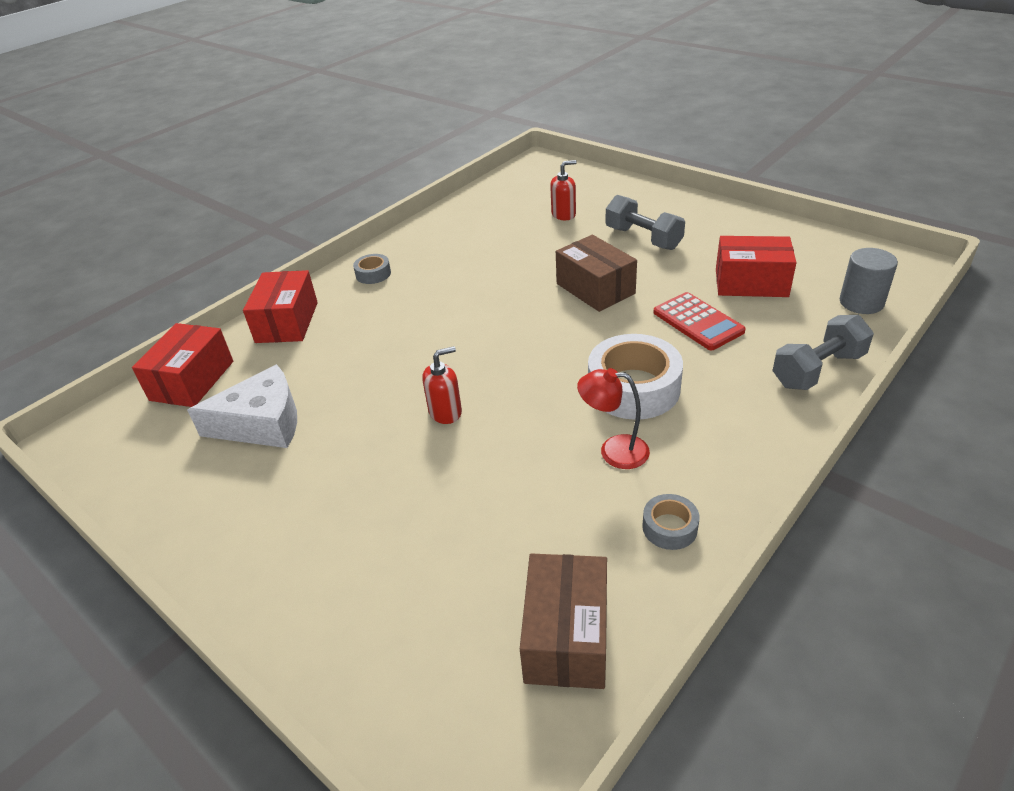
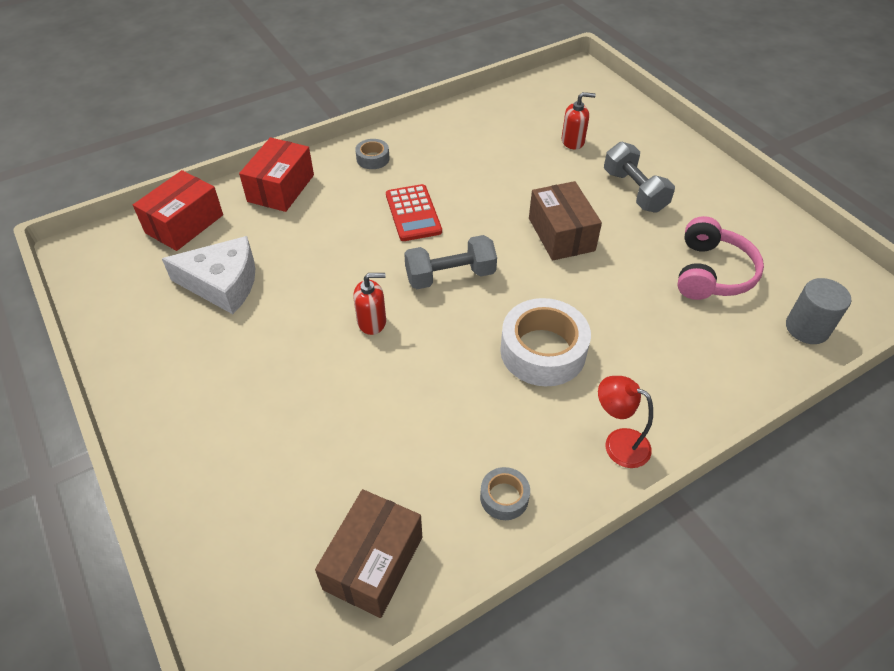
camera: 15 degrees right, 10 degrees up
red lamp [577,368,650,469] -> red lamp moved to [598,376,653,468]
red calculator [653,292,746,350] -> red calculator moved to [386,184,442,241]
red box [716,236,796,297] -> pink headphones [677,216,764,300]
grey dumbbell [772,315,874,390] -> grey dumbbell moved to [404,235,497,289]

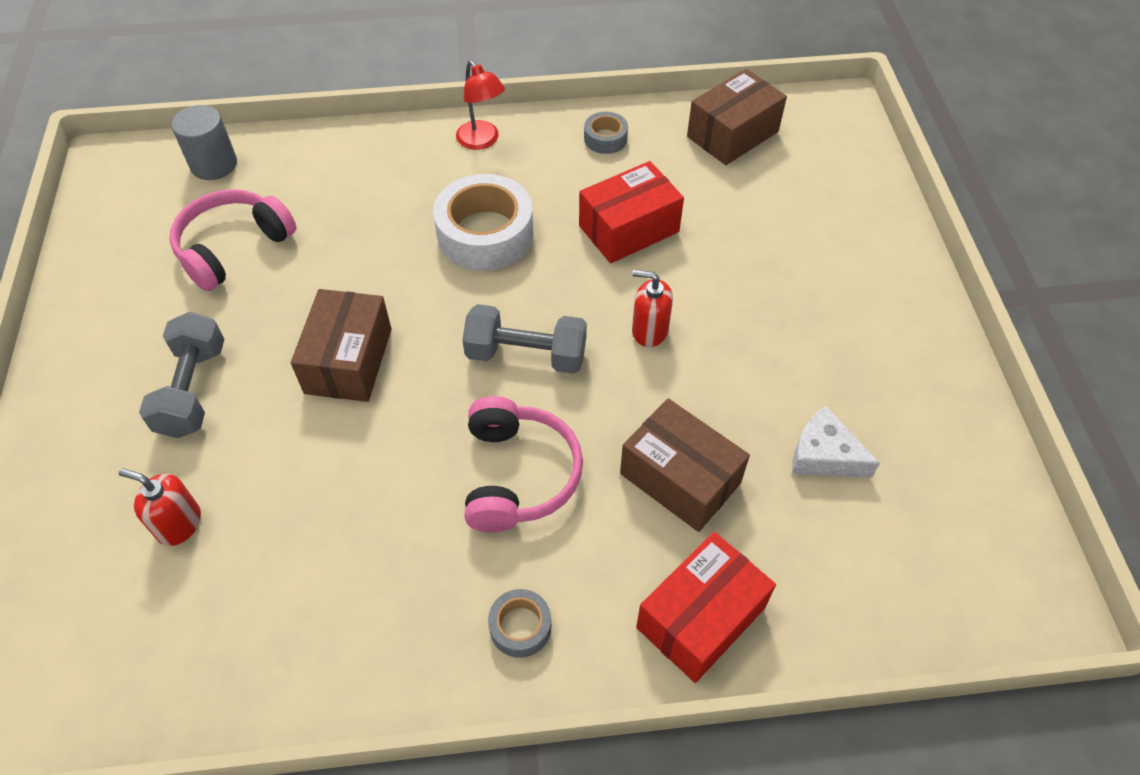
camera: 155 degrees left, 5 degrees up
red box [133,170,223,251] -> red box moved to [579,161,684,263]
white cheese [162,236,255,314] -> white cheese [792,406,880,478], size x0.65
red calculator [386,184,442,241] -> pink headphones [464,396,583,532]
none -> brown box [620,398,750,532]

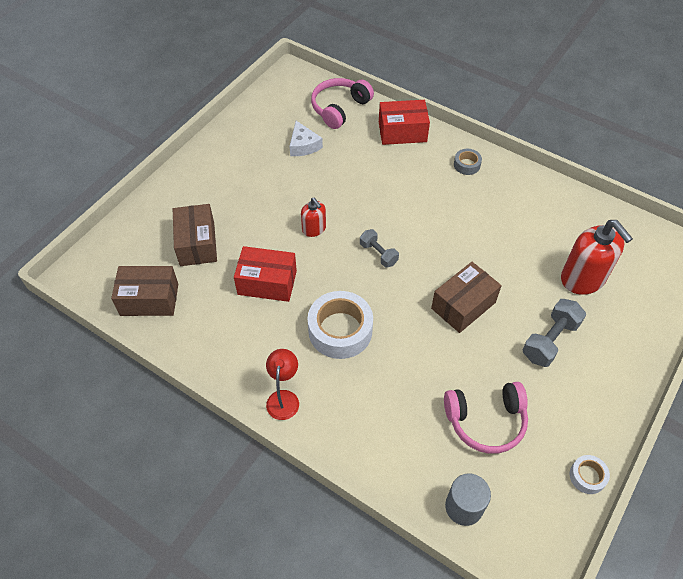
camera: 140 degrees left, 0 degrees up
red soap dispenser [118,468,201,546] -> red soap dispenser [561,220,633,295], size x1.86
grey dumbbell [462,304,587,374] -> grey dumbbell [360,229,399,268], size x0.64
pink headphones [464,396,583,532] -> pink headphones moved to [311,78,374,129]
grey tape [584,112,628,154] -> none
brown box [620,398,750,532] -> brown box moved to [173,204,217,266]
none -> white tape [570,455,610,494]

